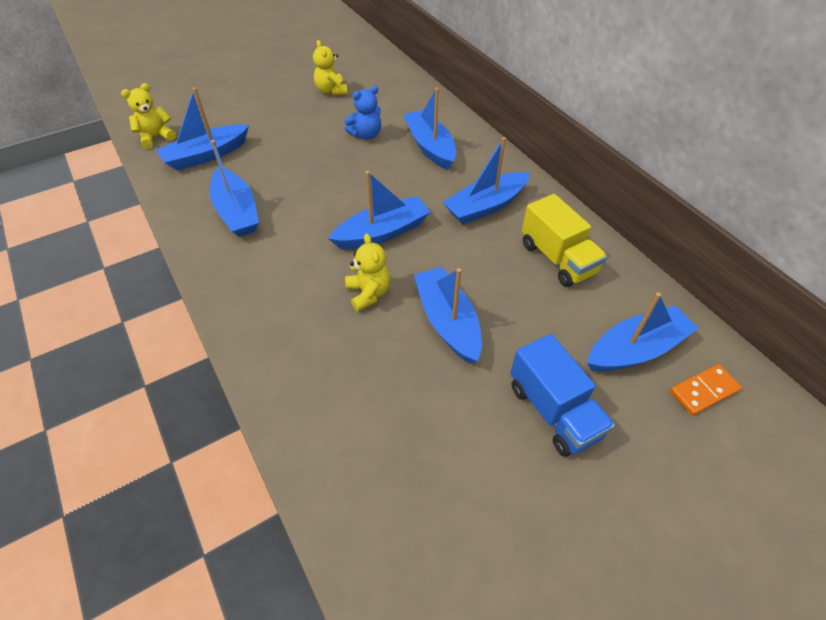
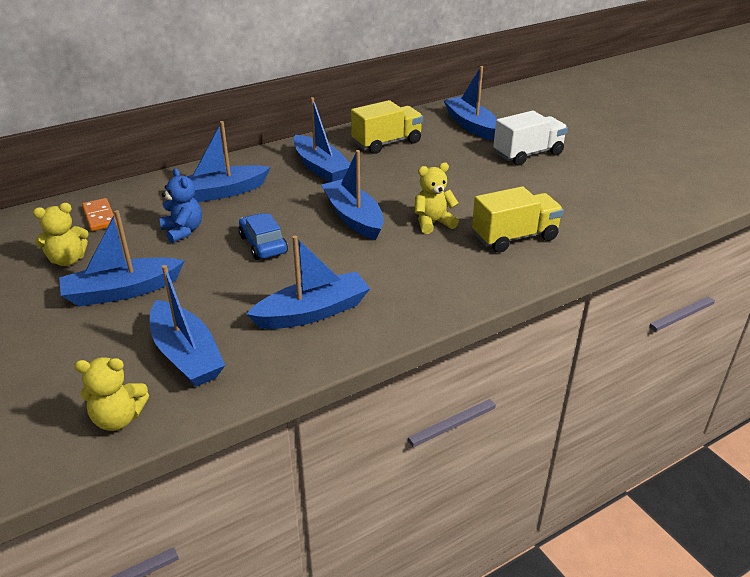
camera: 90 degrees left, 15 degrees down
yellow teddy bear [121,83,176,149] -> yellow teddy bear turned 60 degrees counterclockwise [74,357,149,431]
blue boat [414,266,482,364] -> blue boat moved to [59,210,184,306]
blue truck [510,334,615,457] -> white truck [493,111,568,166]
orange domino [670,364,742,416] -> orange domino moved to [82,198,117,231]
none -> blue car [239,213,288,260]
none -> yellow truck [472,186,564,253]

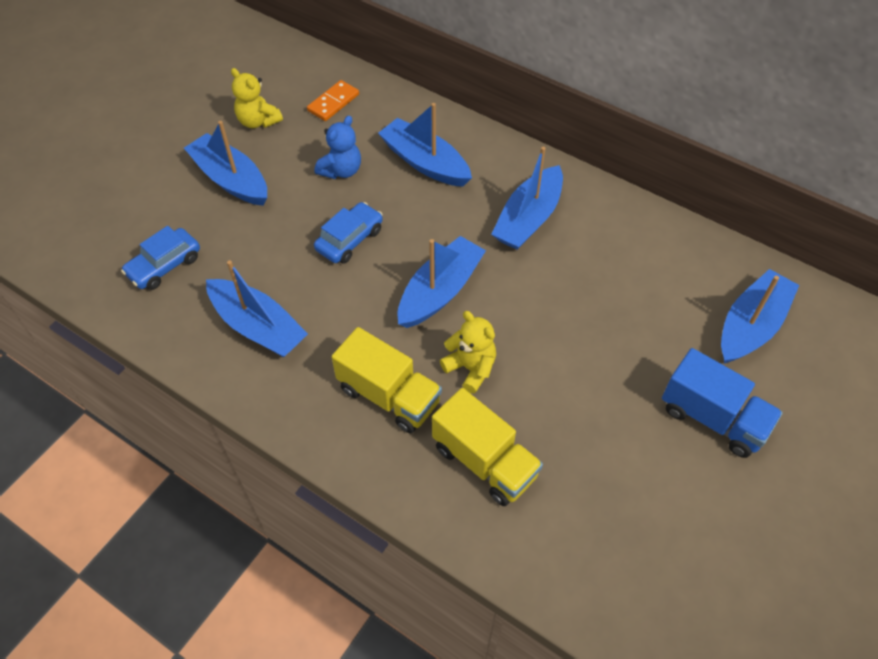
camera: 65 degrees right, 20 degrees up
yellow teddy bear [74,357,149,431] -> none
blue boat [150,265,225,387] -> blue car [121,226,200,290]
yellow truck [351,100,423,154] -> yellow truck moved to [332,327,442,433]
white truck [493,111,568,166] -> blue truck [662,348,783,458]

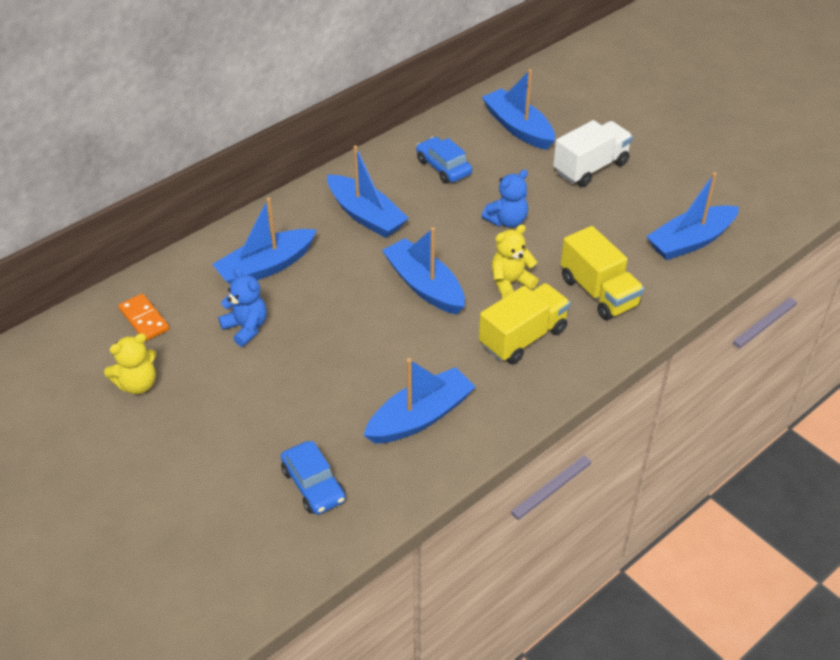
camera: 75 degrees left, 10 degrees down
blue boat [184,121,267,206] -> blue boat moved to [646,172,739,260]
blue car [314,202,383,264] -> blue car moved to [416,137,472,184]
yellow truck [432,388,543,506] -> yellow truck turned 90 degrees clockwise [561,226,644,320]
blue truck [662,348,783,458] -> white truck [553,120,633,187]
none -> blue teddy bear [482,170,528,228]

